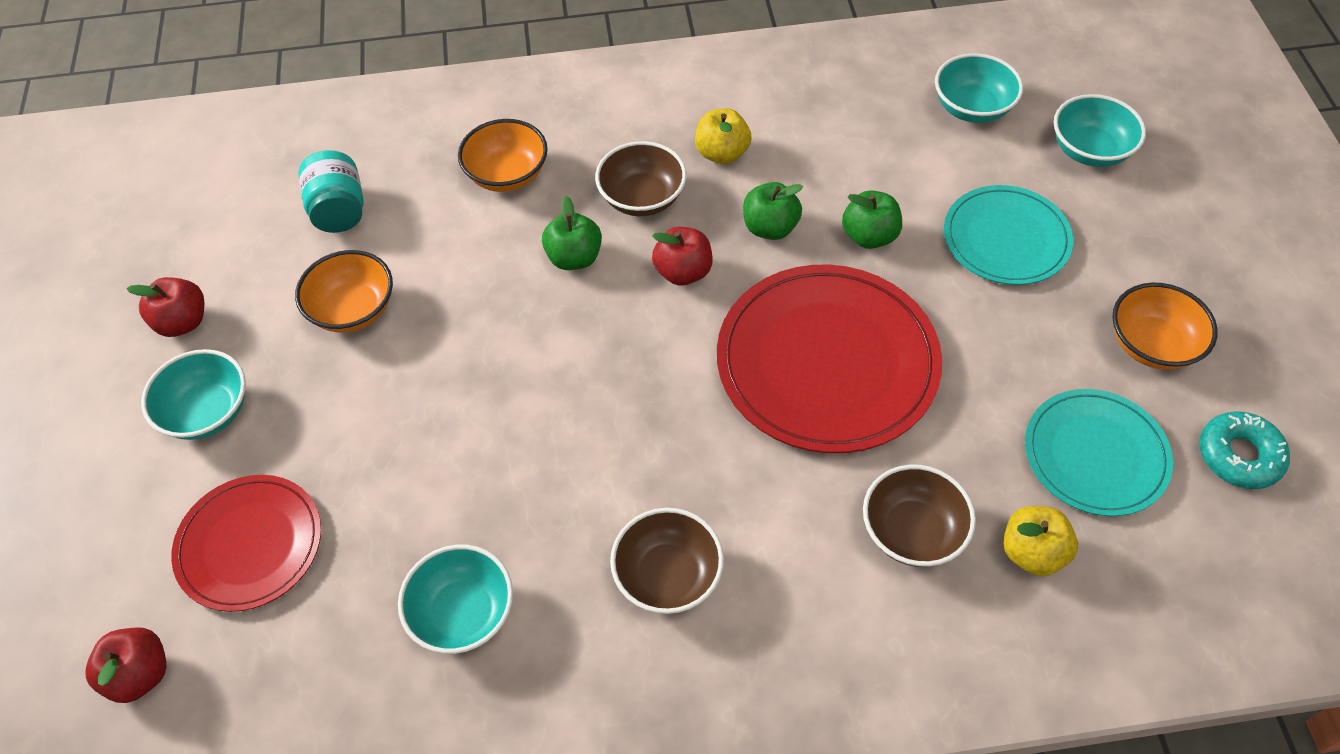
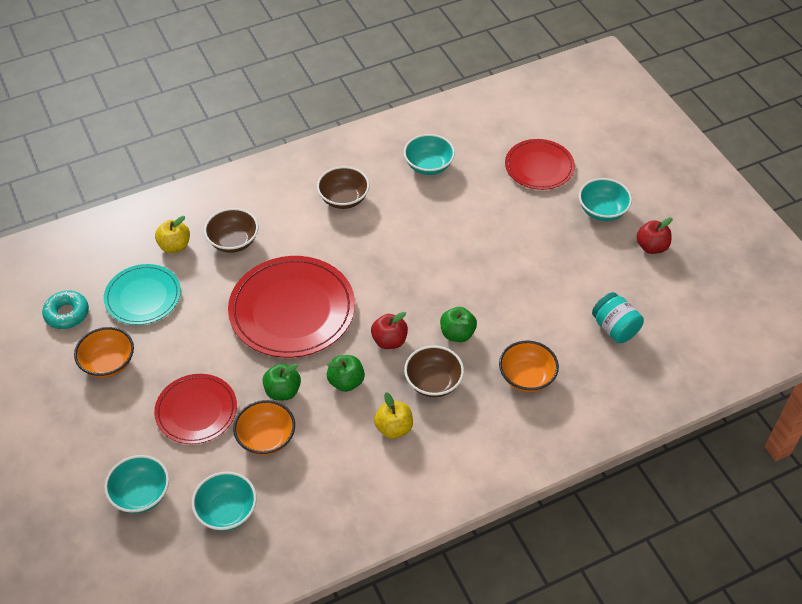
camera: 160 degrees right, 5 degrees down
red apple [86,628,166,703] -> none
orange bowl [295,250,393,333] -> orange bowl moved to [233,400,295,455]
turquoise plate [944,185,1073,285] -> red plate [154,374,237,444]

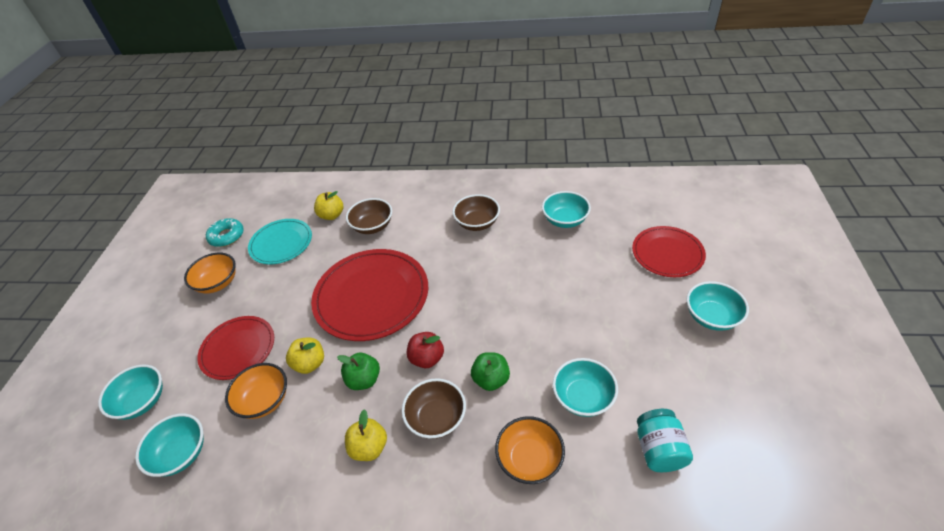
camera: 35 degrees right, 5 degrees down
green apple [263,363,301,400] -> yellow apple [286,337,324,374]
red apple [636,217,672,254] -> none
none -> turquoise bowl [553,358,618,417]

